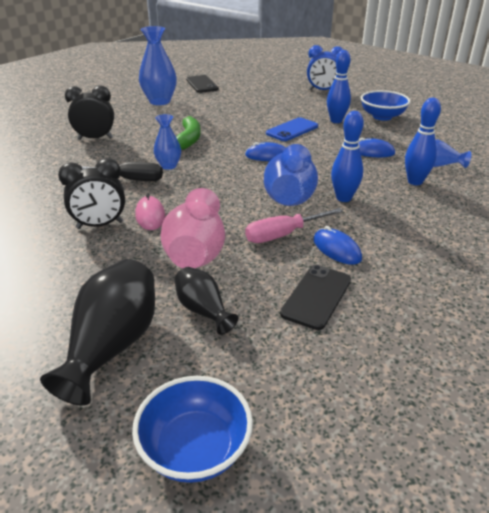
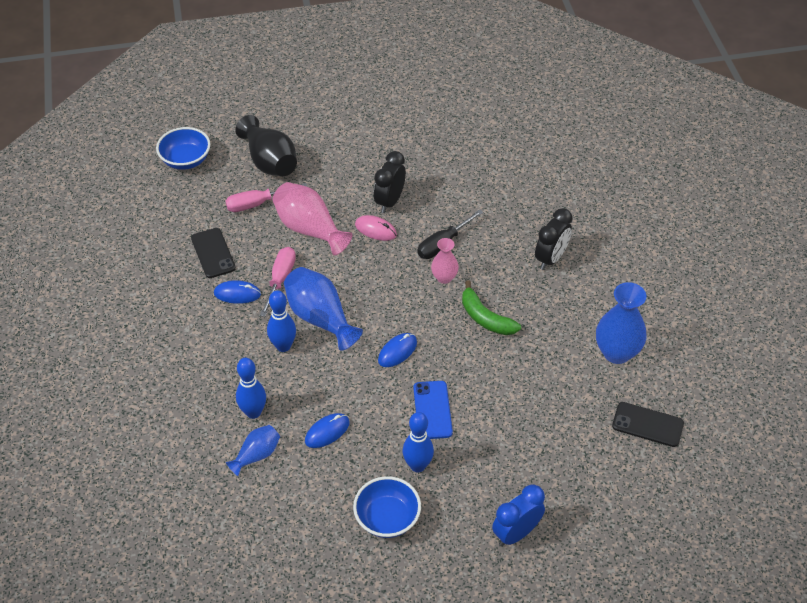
camera: 130 degrees right, 15 degrees up
blue vase [154,114,181,170] -> pink vase [431,238,459,284]
black vase [174,267,238,335] -> pink screwdriver [225,183,308,212]

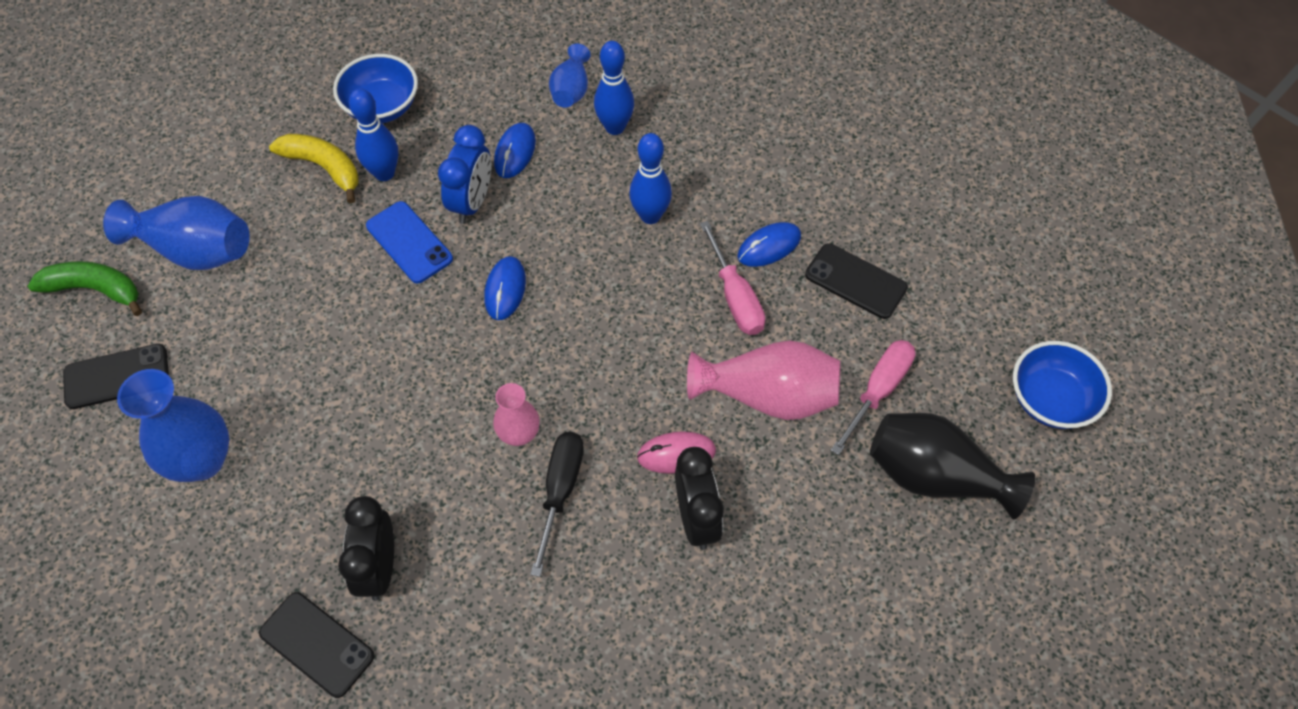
camera: 145 degrees right, 10 degrees up
blue vase [284,267,363,351] -> blue vase moved to [103,196,250,270]
green banana [462,281,521,335] -> green banana moved to [28,261,142,316]
blue clock [492,484,545,546] -> blue clock moved to [438,125,491,224]
none -> black phone [259,592,375,698]
none -> yellow banana [269,134,358,203]

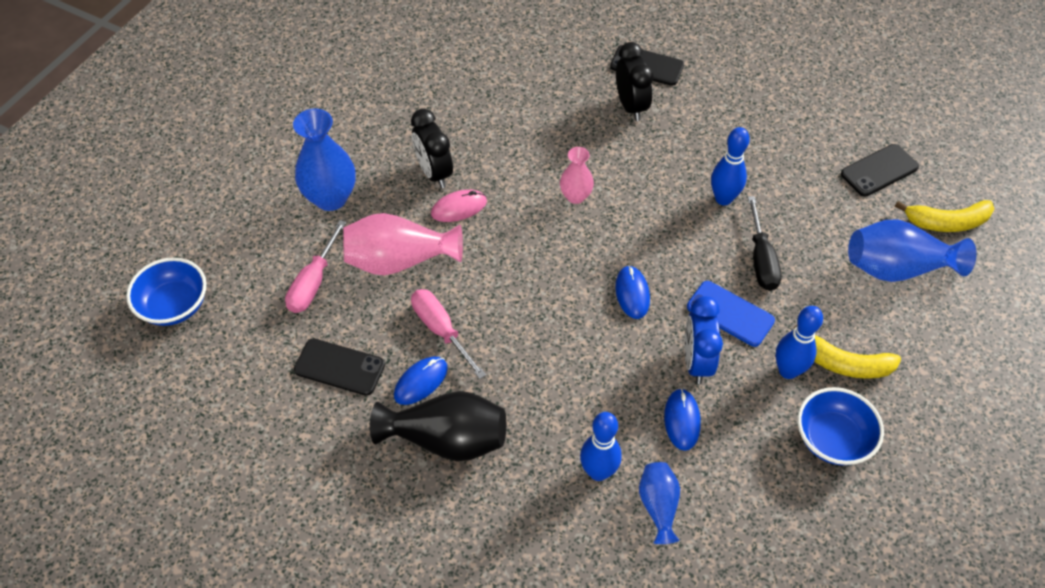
camera: 165 degrees right, 5 degrees down
green banana [28,261,142,316] -> yellow banana [895,200,994,232]
blue vase [117,369,229,482] -> blue vase moved to [293,108,355,211]
black screwdriver [530,432,584,577] -> black screwdriver moved to [748,196,782,291]
blue bowling pin [629,133,672,224] -> blue bowling pin moved to [711,127,750,205]
black vase [870,413,1035,519] -> black vase moved to [370,391,506,461]

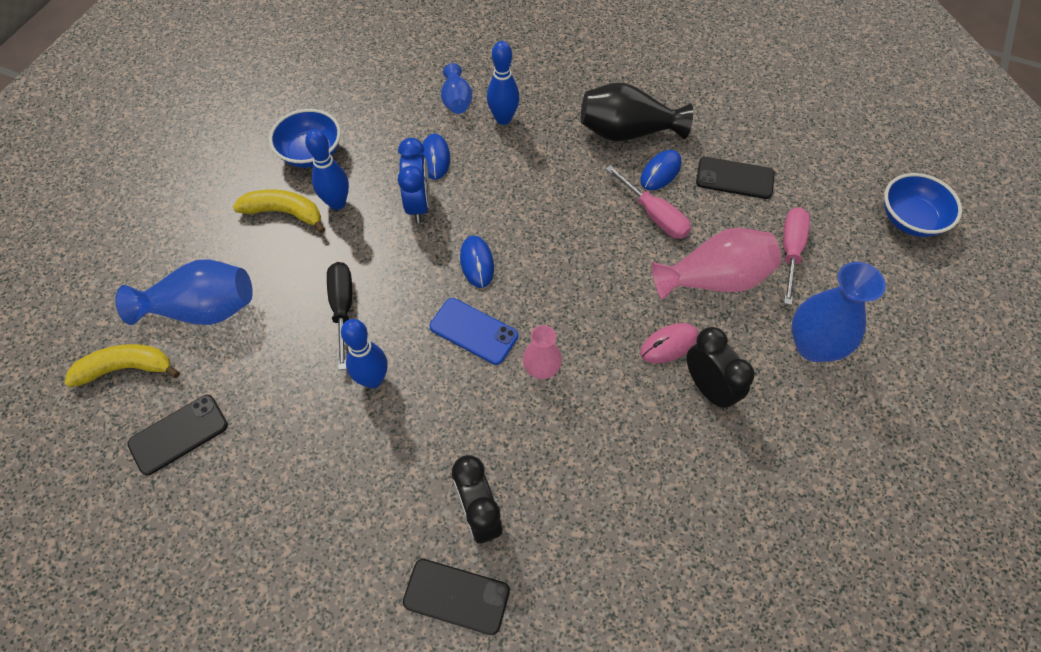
camera: 175 degrees right, 5 degrees up
blue phone [687,281,775,347] -> blue phone moved to [429,298,518,365]

